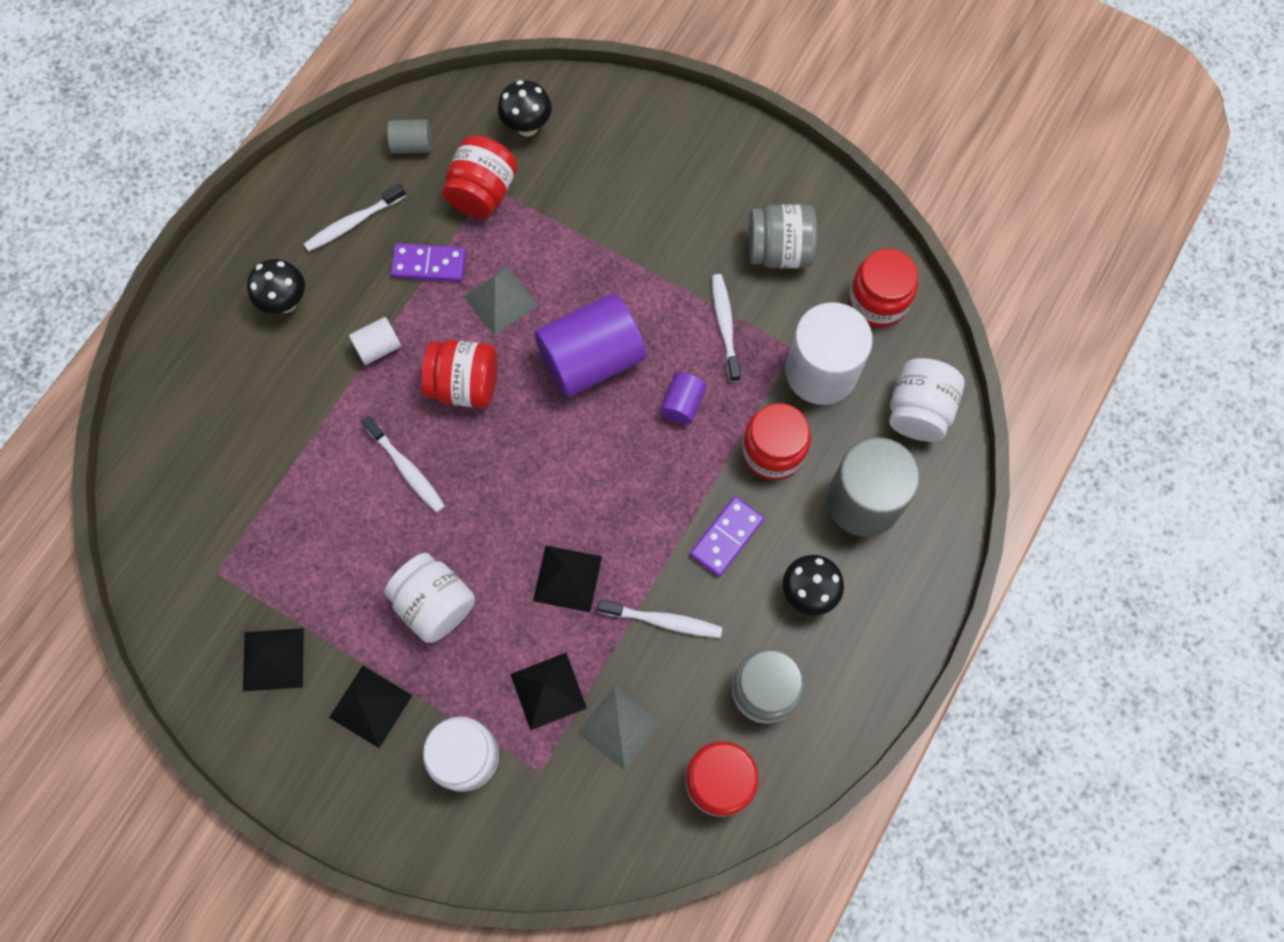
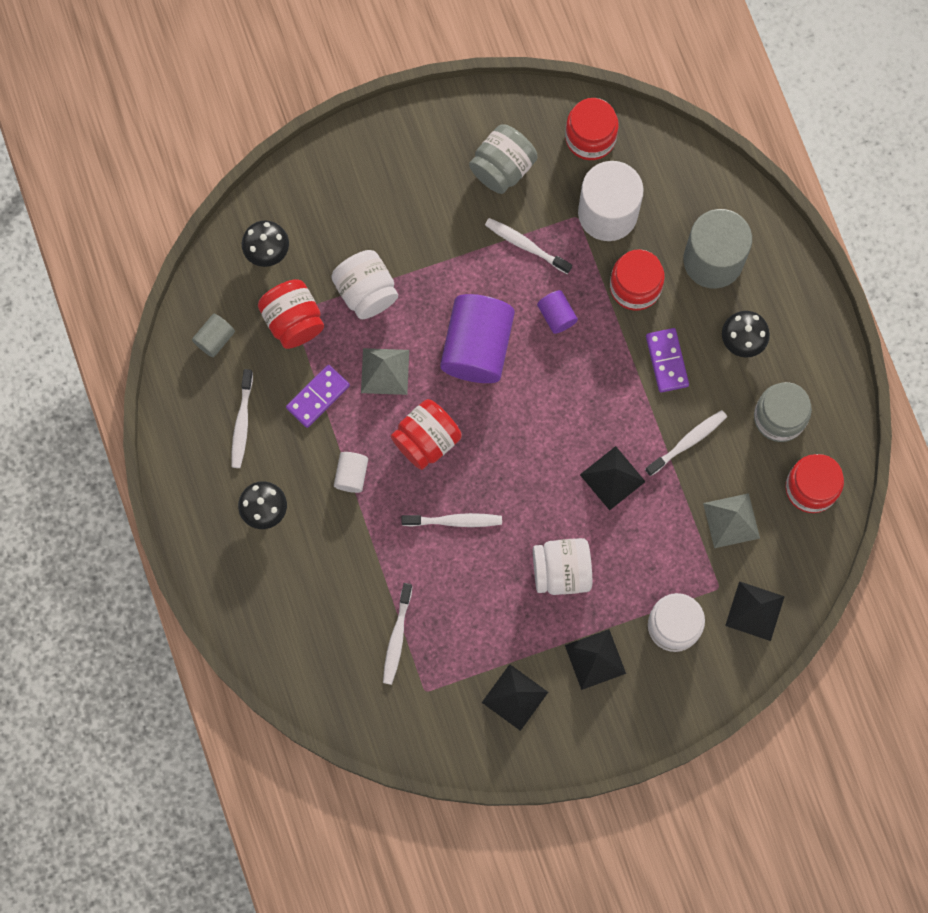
camera: 50 degrees left, 5 degrees up
black pyramid [510,653,587,731] -> black pyramid moved to [725,581,785,641]
white jar [889,358,965,442] -> white jar moved to [331,250,398,319]
none -> white toothbrush [383,583,412,685]

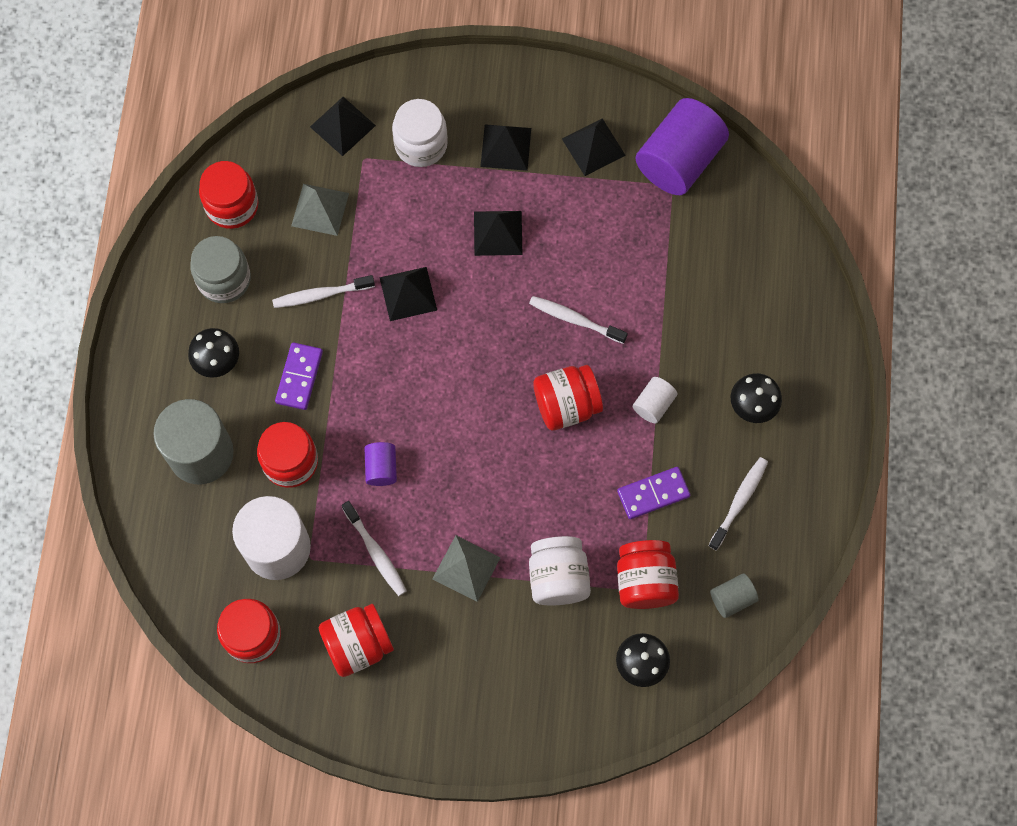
camera: 155 degrees left, 5 degrees down
grey pyramid [361,348,409,395] -> grey pyramid moved to [432,535,501,602]
white toothbrush [383,583,412,685] -> none
purple cylinder [440,294,515,383] -> purple cylinder moved to [636,98,729,195]
grey jar [469,124,538,194] -> red jar [318,604,394,677]
white jar [533,538,592,595] -> black pyramid [474,211,522,256]

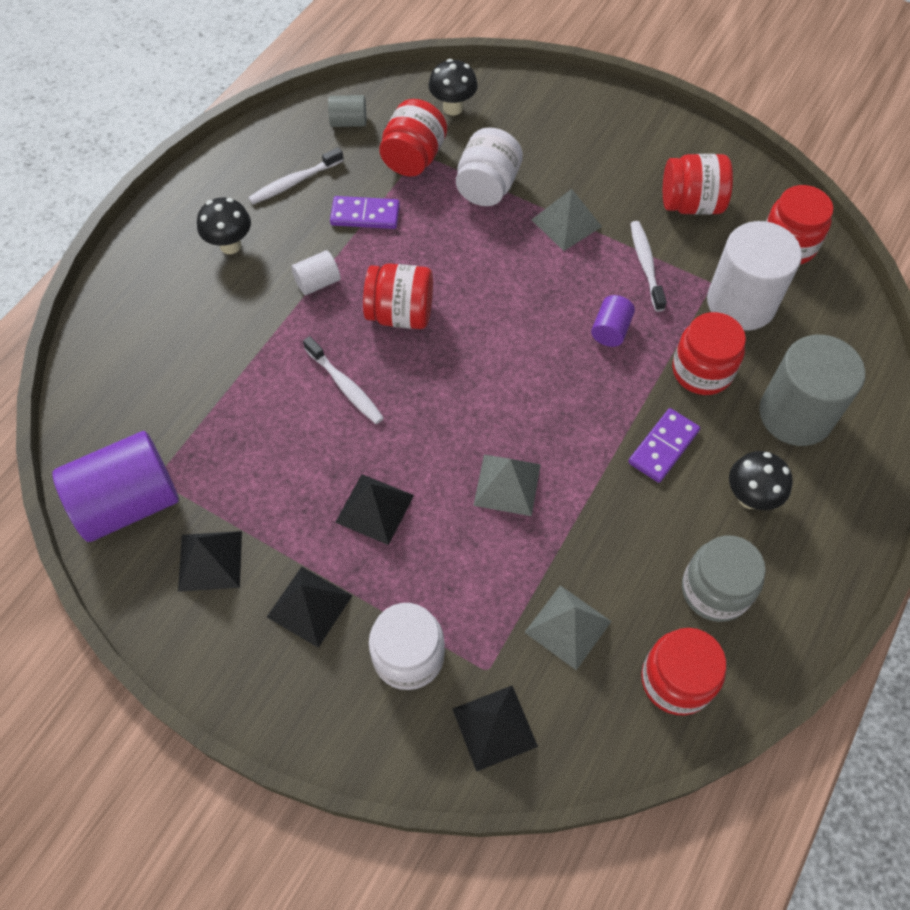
camera: 155 degrees left, 10 degrees down
white toothbrush [272,275,375,308] -> none
black pyramid [379,267,437,321] -> grey pyramid [473,455,541,516]

